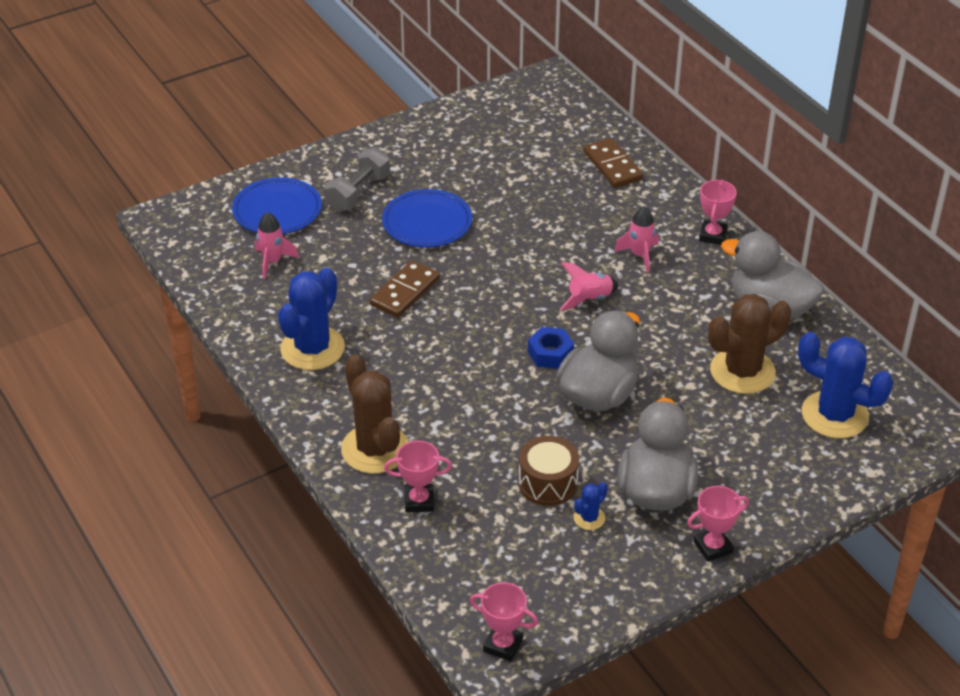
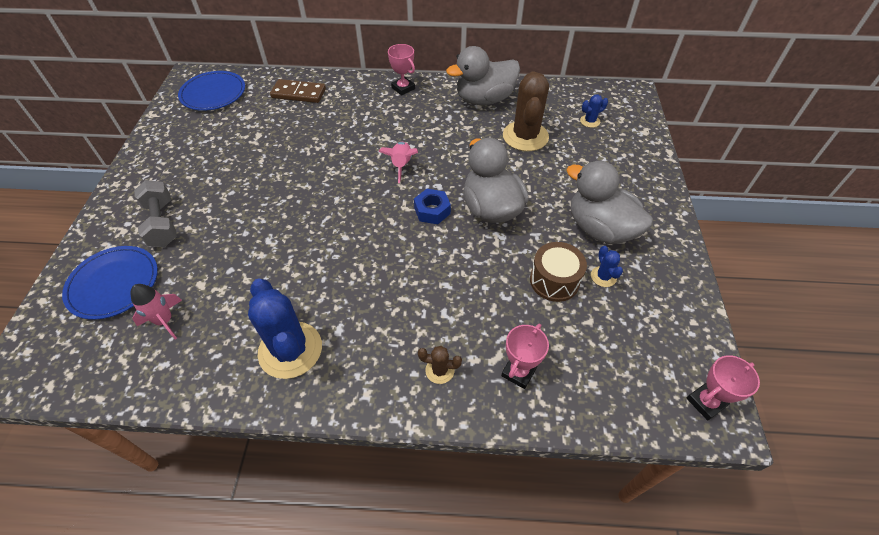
camera: 55 degrees left, 10 degrees up
brown cactus [341,354,408,474] -> brown cactus [418,346,462,384], size x0.45
brown domino [370,260,440,318] -> none
blue plate [382,189,472,247] -> blue plate moved to [178,71,245,111]
pink rocket [614,206,659,273] -> none
pink trophy [687,486,749,562] -> none
blue cactus [798,332,893,439] -> blue cactus [580,95,608,128], size x0.45

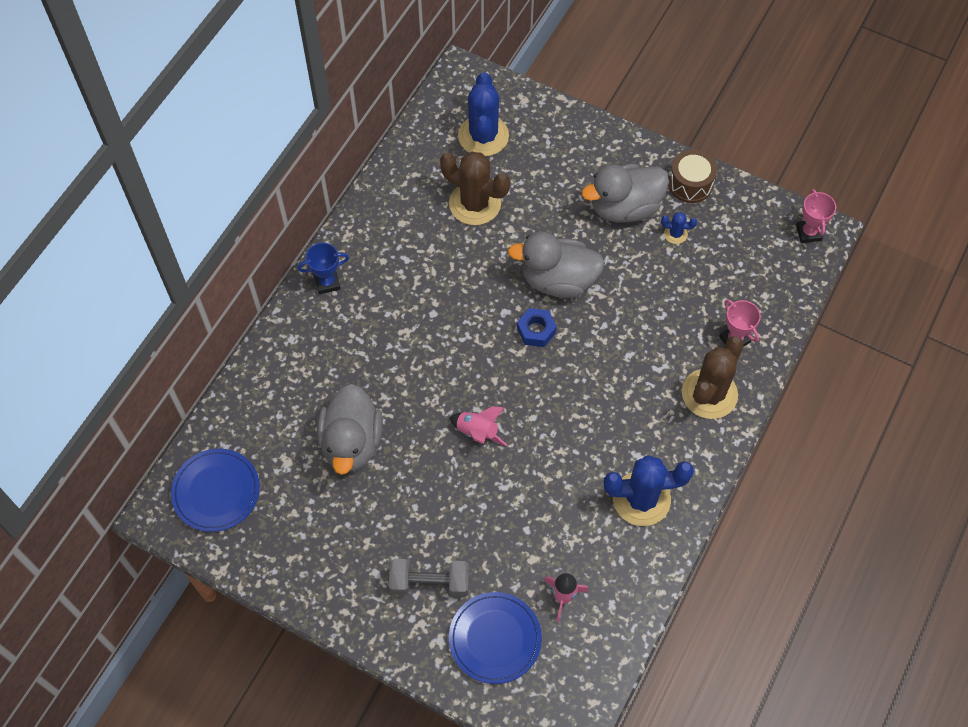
camera: 65 degrees left, 10 degrees up
brown domino [270,79,326,103] -> none
pink rocket [378,142,418,183] -> pink rocket moved to [449,406,507,446]
pink trophy [388,44,415,95] -> blue trophy [297,243,349,294]
brown cactus [418,346,462,384] -> brown cactus [682,336,744,419], size x2.24
grey duck [446,46,520,105] -> grey duck moved to [317,384,383,475]
brown drum [530,242,587,302] -> brown drum moved to [669,149,717,203]
blue cactus [580,95,608,128] -> blue cactus [458,72,509,156], size x2.24

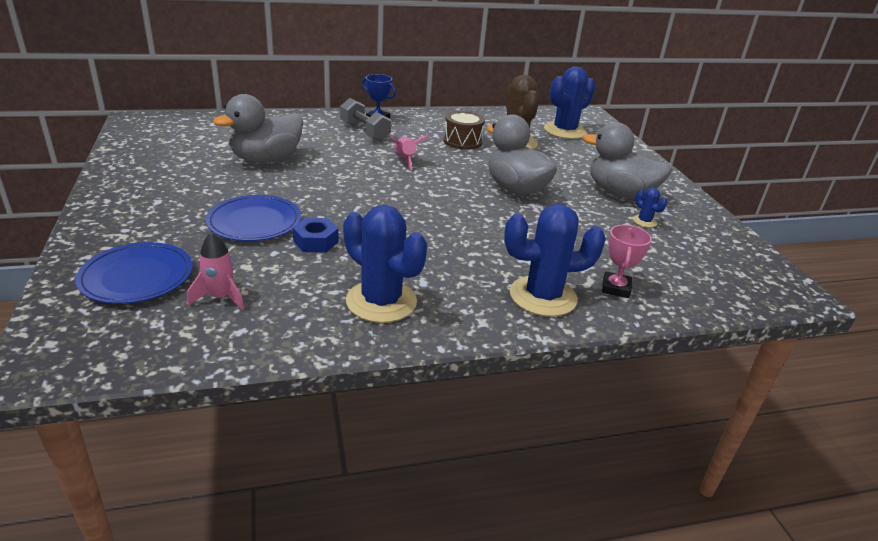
camera: 45 degrees right, 30 degrees down
blue plate [171,449,260,532] -> blue plate moved to [206,195,301,241]
grey dumbbell [389,559,469,597] -> grey dumbbell moved to [340,98,391,141]
pink rocket [449,406,507,446] -> pink rocket moved to [390,135,429,170]
blue nut [517,308,557,347] -> blue nut moved to [292,218,339,253]
brown drum [669,149,717,203] -> brown drum moved to [444,111,485,150]
brown cactus [682,336,744,419] -> blue cactus [504,204,606,317]
pink trophy [796,189,836,243] -> none

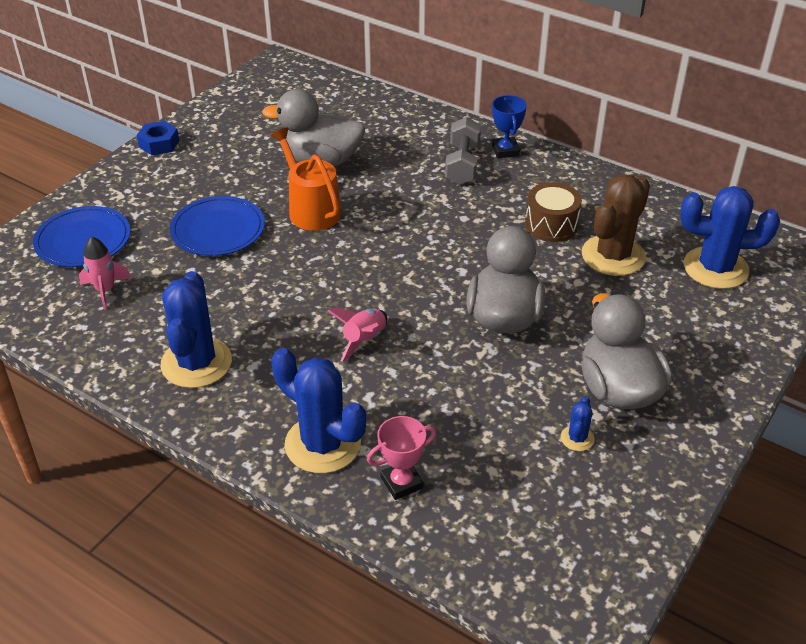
camera: 50 degrees right, 10 degrees up
blue nut [292,218,339,253] -> blue nut moved to [137,121,179,155]
pink rocket [390,135,429,170] -> pink rocket moved to [328,307,388,362]
none -> orange watering can [271,128,342,231]

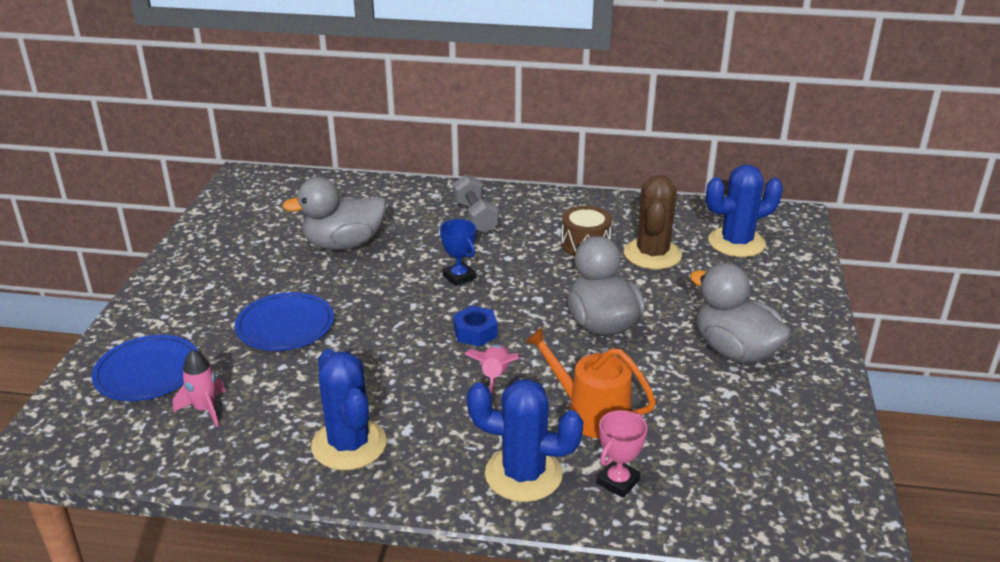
camera: 25 degrees left, 10 degrees down
blue nut [137,121,179,155] -> blue nut moved to [453,306,498,346]
orange watering can [271,128,342,231] -> orange watering can moved to [525,327,656,439]
blue trophy [492,95,527,158] -> blue trophy moved to [440,219,476,286]
blue cactus [561,397,595,451] -> none

